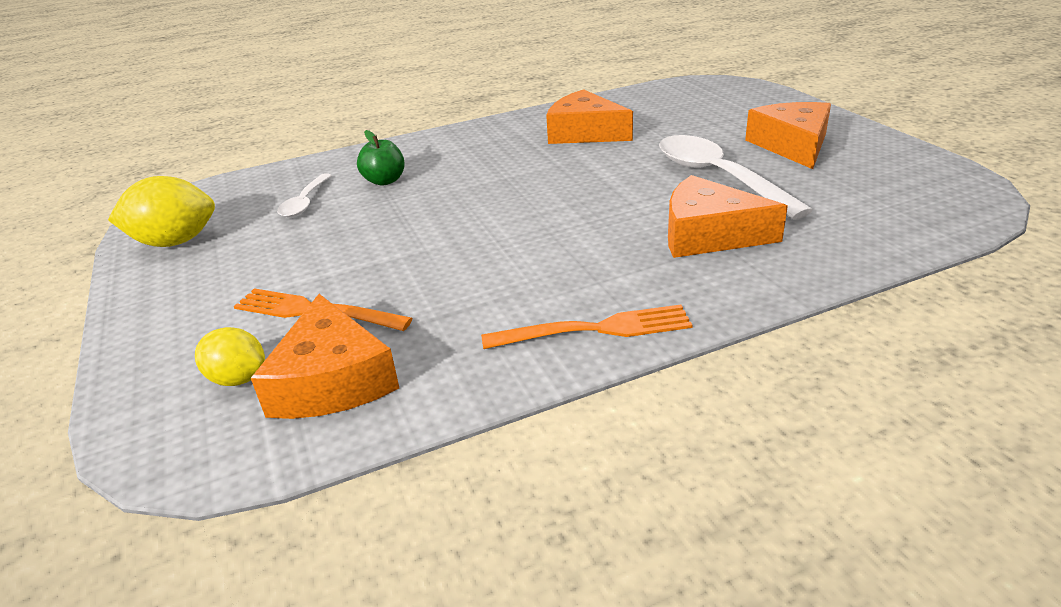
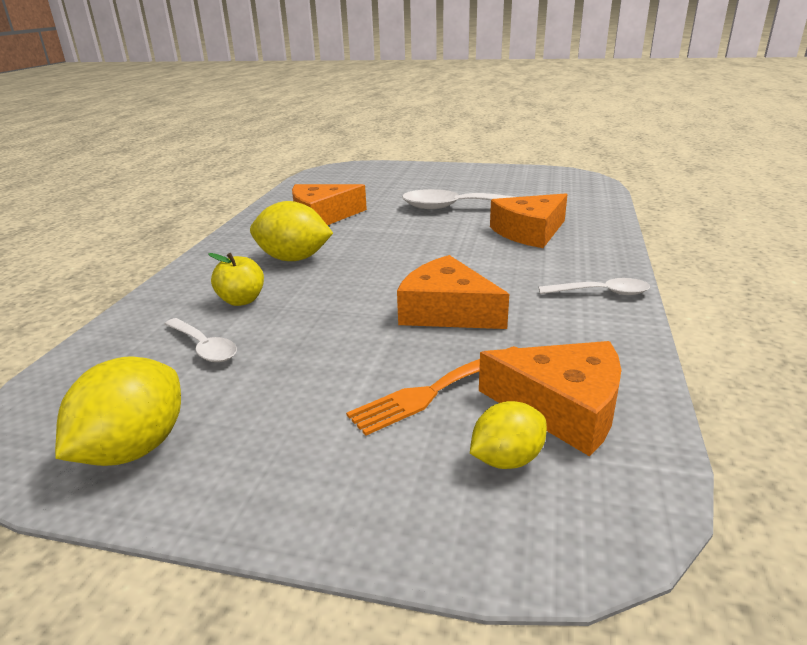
camera: 55 degrees left, 5 degrees down
green apple [357,130,405,185] -> yellow apple [208,253,264,306]
orange fork [481,304,693,349] -> white spoon [539,278,650,295]
orange cheese [745,102,831,169] -> orange cheese moved to [397,255,509,329]
none -> yellow lemon [250,201,333,261]

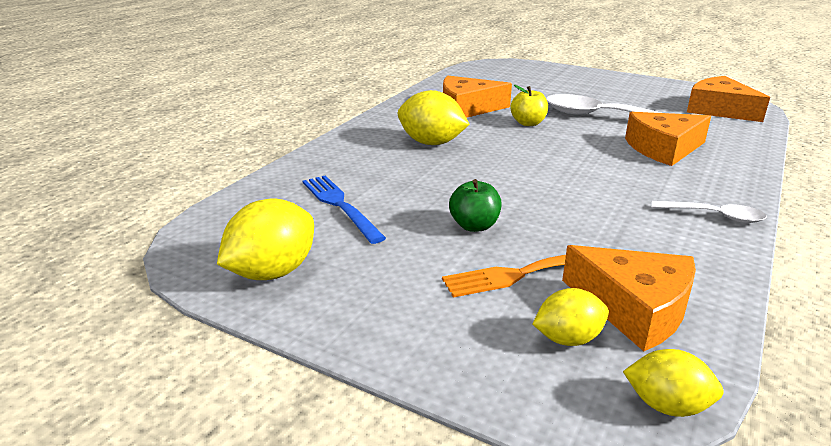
camera: 15 degrees right, 0 degrees up
white spoon [165,318,237,362] -> blue fork [303,175,386,244]
yellow apple [208,253,264,306] -> yellow apple moved to [510,85,548,126]
orange cheese [397,255,509,329] -> orange cheese moved to [687,76,770,122]
none -> green apple [449,179,502,232]
none -> yellow lemon [623,349,724,417]

